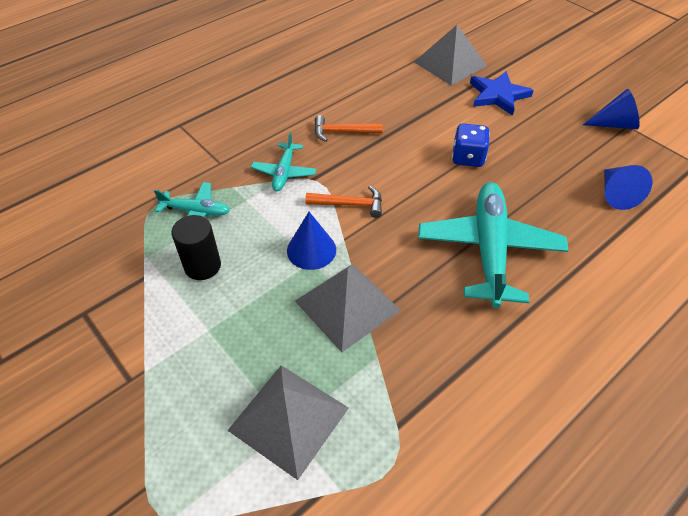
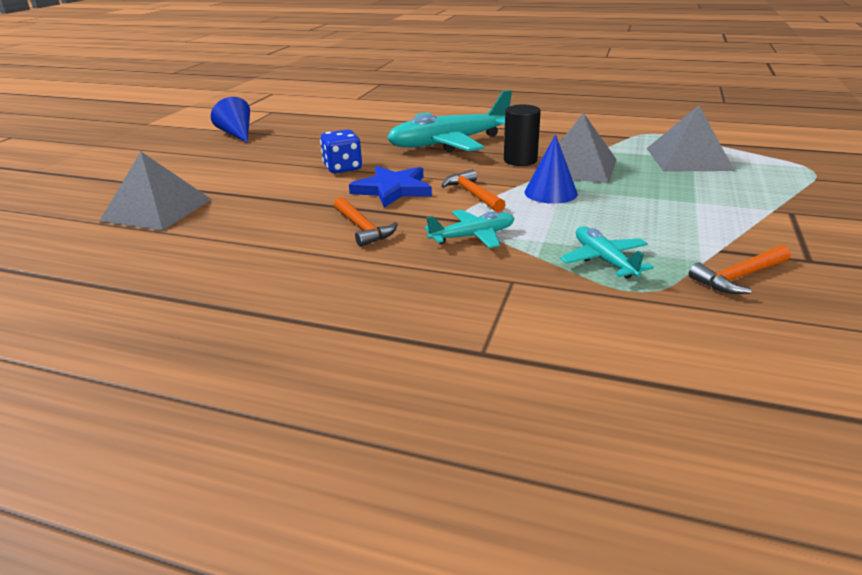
camera: 120 degrees left, 20 degrees down
black cylinder [171,215,221,280] -> black cylinder moved to [504,104,541,166]
blue star [470,71,534,116] -> blue star moved to [349,166,432,208]
blue cone [604,165,652,210] -> none
none -> orange hammer [689,245,791,294]

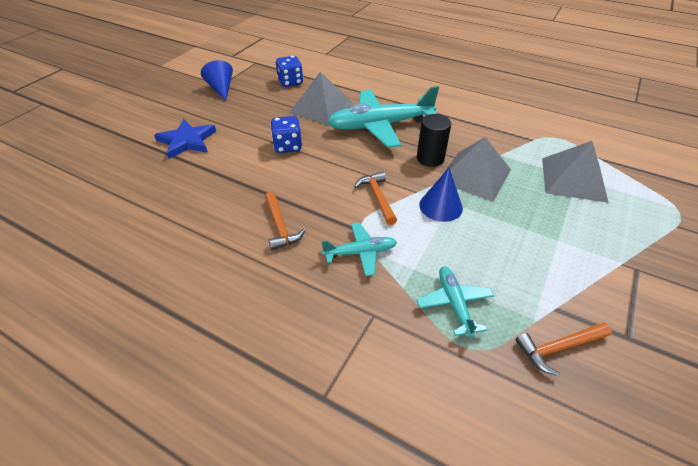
camera: 10 degrees right, 15 degrees up
grey pyramid [100,152,212,231] -> grey pyramid moved to [289,72,354,126]
blue star [349,166,432,208] -> blue star moved to [154,119,216,159]
none -> blue dice [276,56,303,87]

